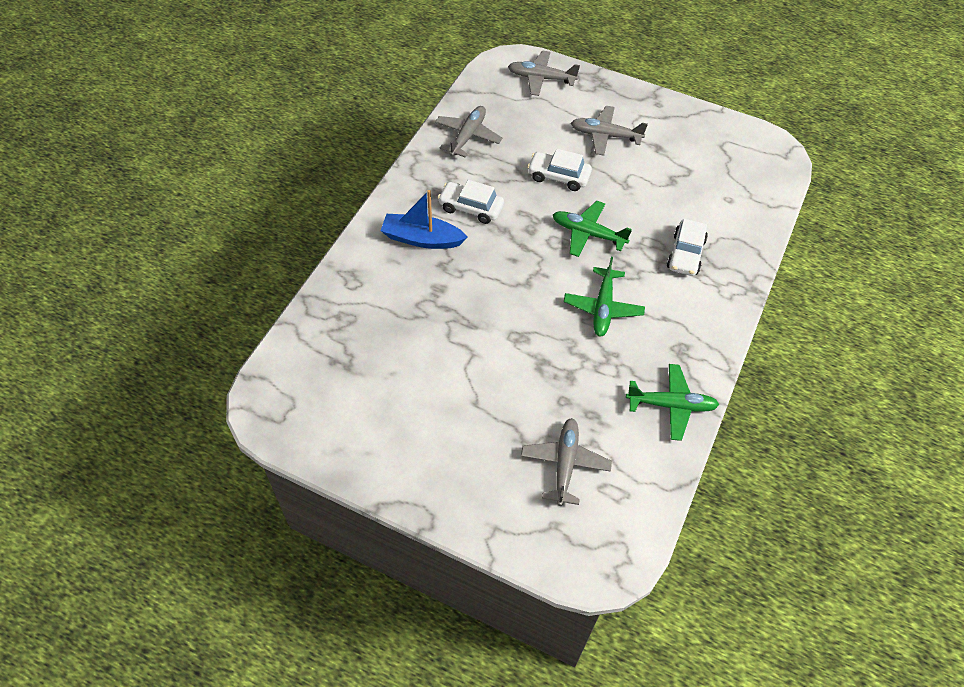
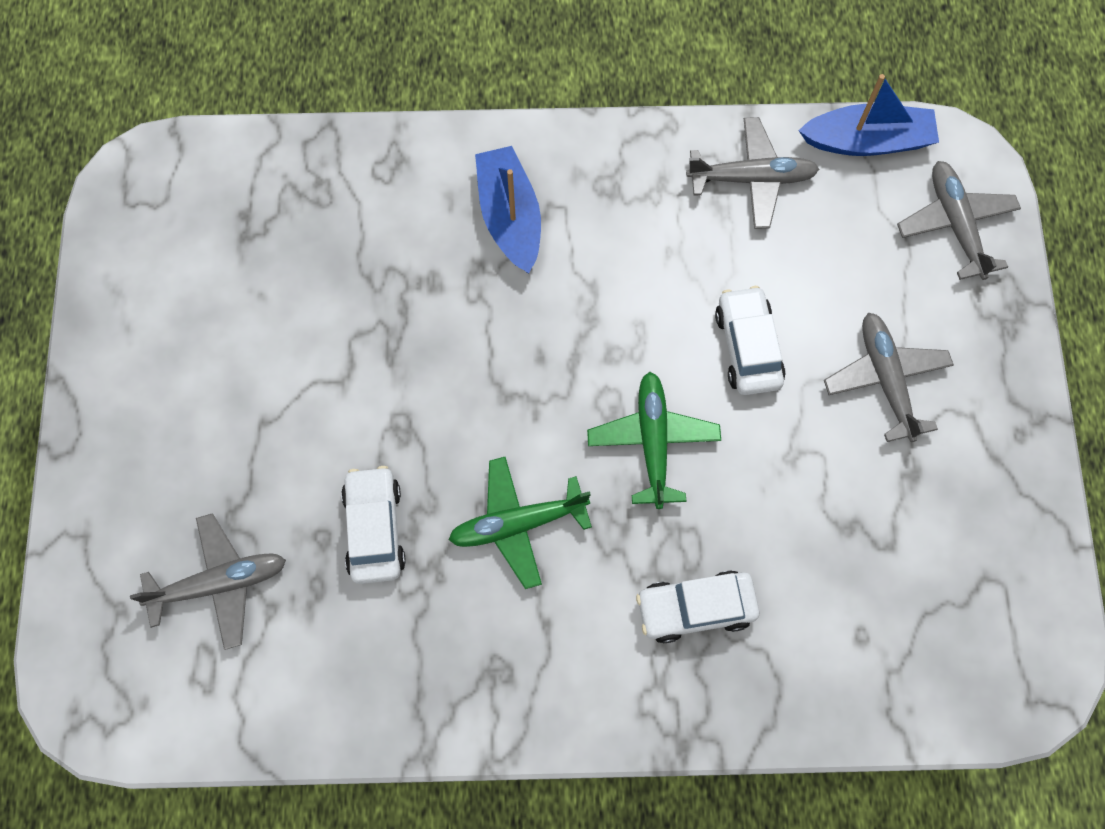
camera: 65 degrees right, 15 degrees up
white car [438,180,504,224] -> white car moved to [341,466,406,584]
green plane [626,364,719,441] -> none
none -> blue boat [798,74,939,156]

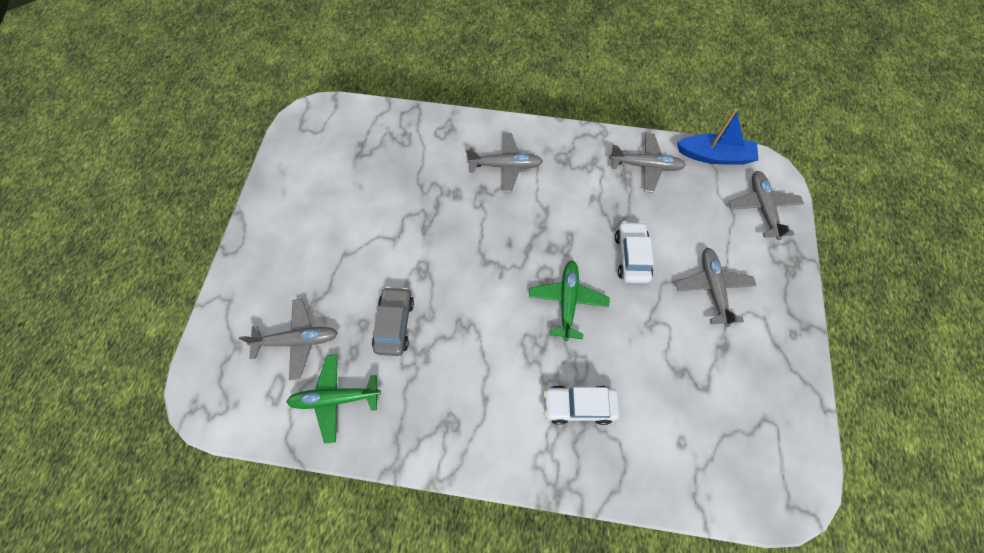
camera: 10 degrees right, 5 degrees down
white car [341,466,406,584] -> grey car [372,287,414,356]
green plane [449,457,592,589] -> green plane moved to [286,354,381,444]
blue boat [475,146,541,273] -> grey plane [466,133,543,192]

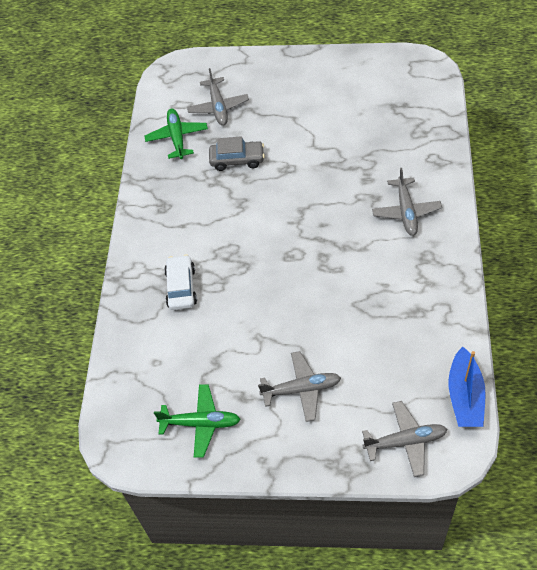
camera: 90 degrees right, 10 degrees down
green plane [529,260,610,341] -> green plane moved to [154,384,241,458]
grey plane [609,133,686,193] -> none
white car [615,221,654,283] -> none

